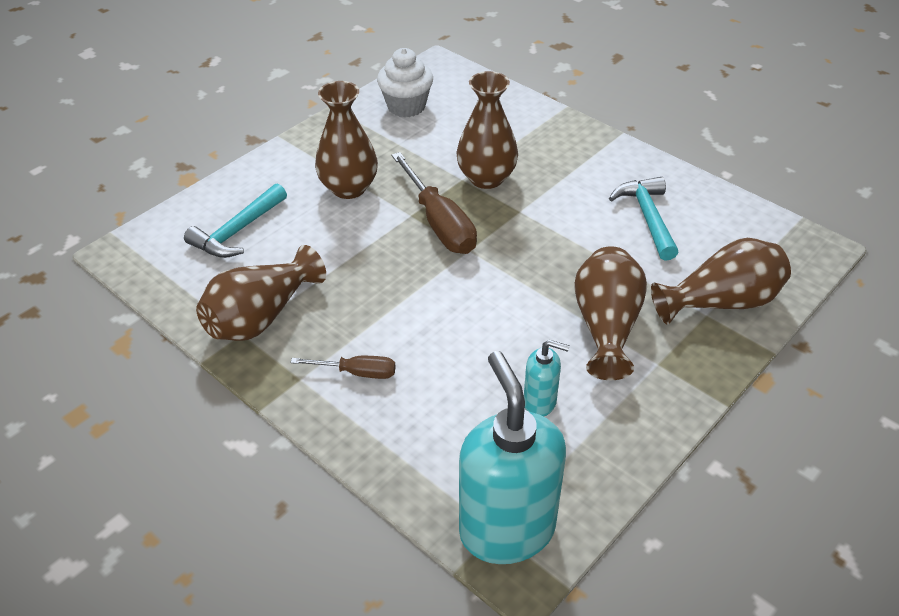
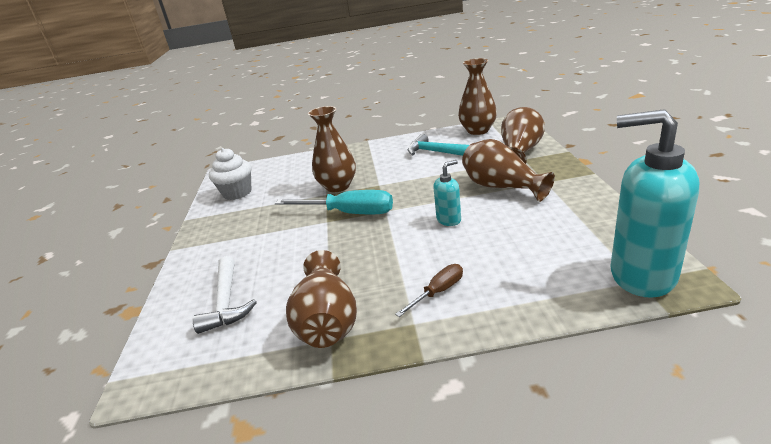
camera: 45 degrees left, 15 degrees down
turquoise hammer [184,184,287,258] -> white hammer [193,256,257,334]
brown vase [315,81,378,199] -> brown vase moved to [458,58,497,135]
brown screwdriver [392,152,477,254] -> turquoise screwdriver [275,190,393,214]
turquoise soap dispenser [524,340,570,417] -> turquoise soap dispenser moved to [433,160,461,226]

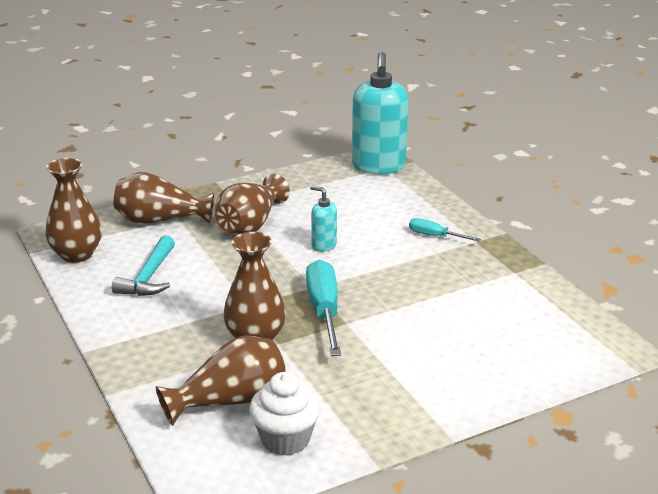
camera: 115 degrees left, 0 degrees up
white hammer [193,256,257,334] -> none
brown vase [286,250,357,348] -> brown vase moved to [156,335,285,426]
brown screwdriver [395,264,463,317] -> turquoise screwdriver [409,218,481,242]

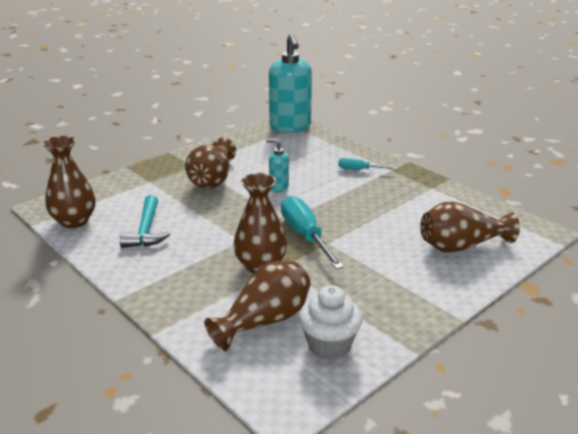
camera: 15 degrees left, 0 degrees up
brown vase [114,172,214,224] -> brown vase moved to [420,201,520,253]

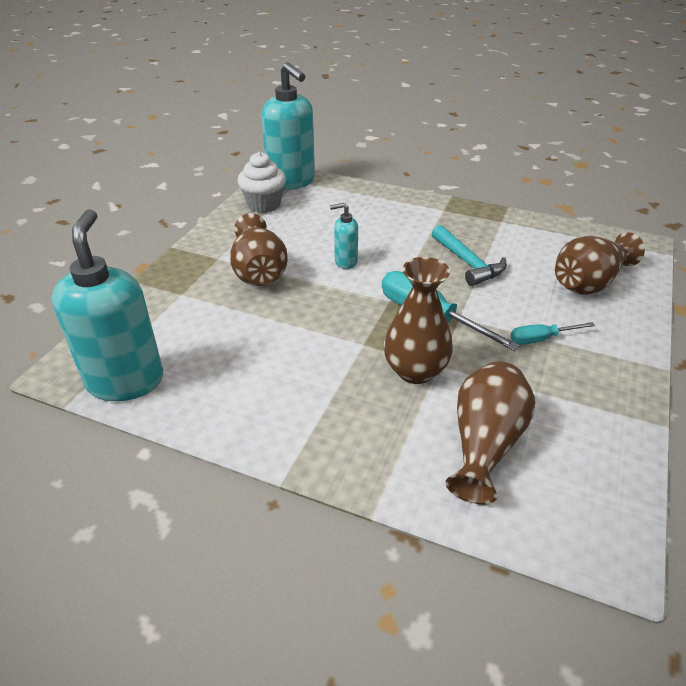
camera: 25 degrees left, 10 degrees up
brown vase [43,136,95,228] -> turquoise soap dispenser [52,209,163,401]
turquoise hammer [120,195,170,248] -> turquoise hammer moved to [432,225,507,286]
white cupcake [299,285,362,360] -> white cupcake moved to [238,152,286,213]
turquoise screwdriver [338,158,397,170] -> turquoise screwdriver moved to [511,322,595,345]

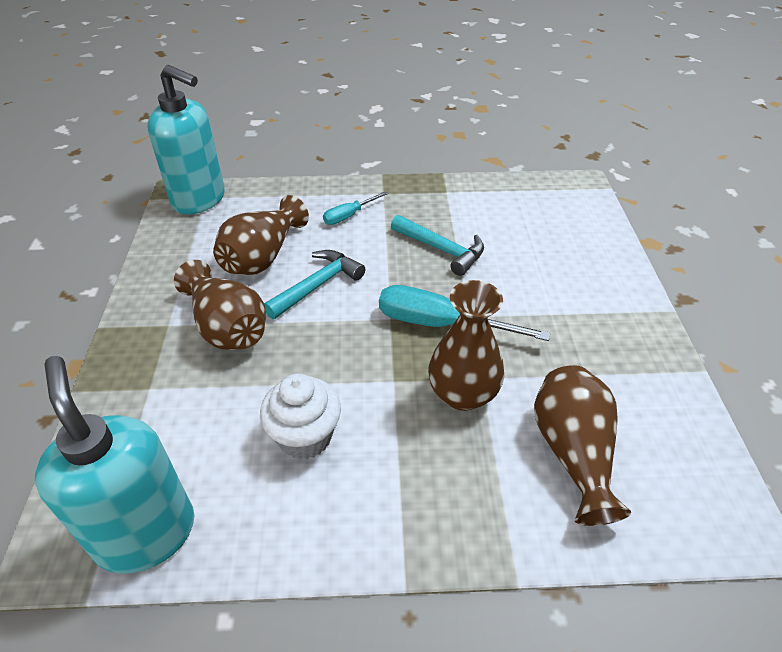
camera: 25 degrees left, 5 degrees up
white cupcake [238,152,286,213] -> white cupcake moved to [260,373,341,459]
turquoise soap dispenser [330,203,358,269] -> turquoise hammer [264,250,365,319]
turquoise screwdriver [511,322,595,345] -> turquoise screwdriver moved to [323,191,388,225]
brown vase [555,232,645,295] -> brown vase moved to [213,195,309,275]

